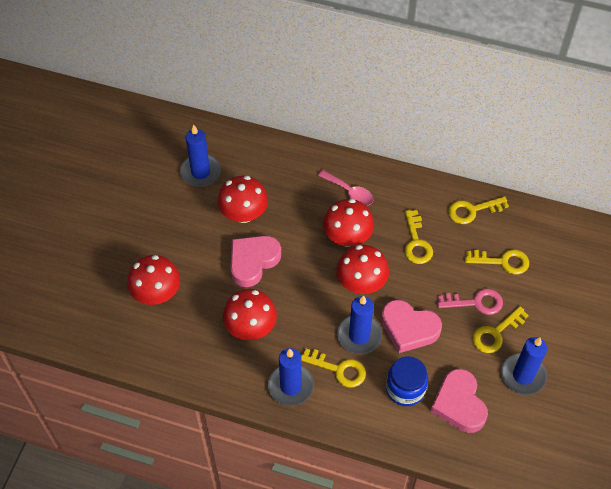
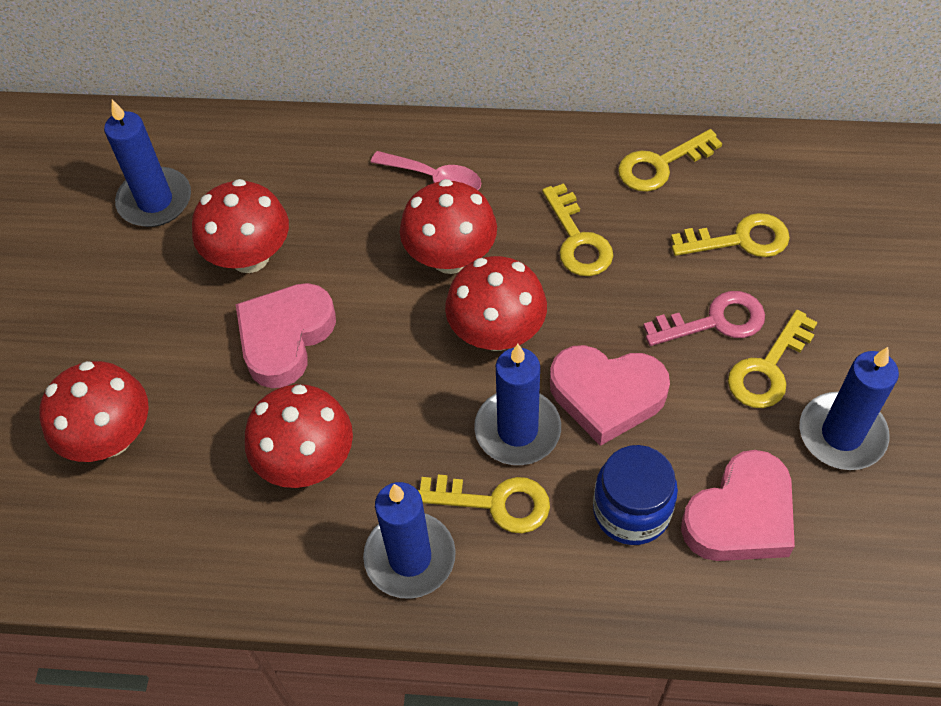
camera: 10 degrees left, 0 degrees up
pink heart [430,369,488,433] -> pink heart turned 105 degrees counterclockwise [681,450,795,561]

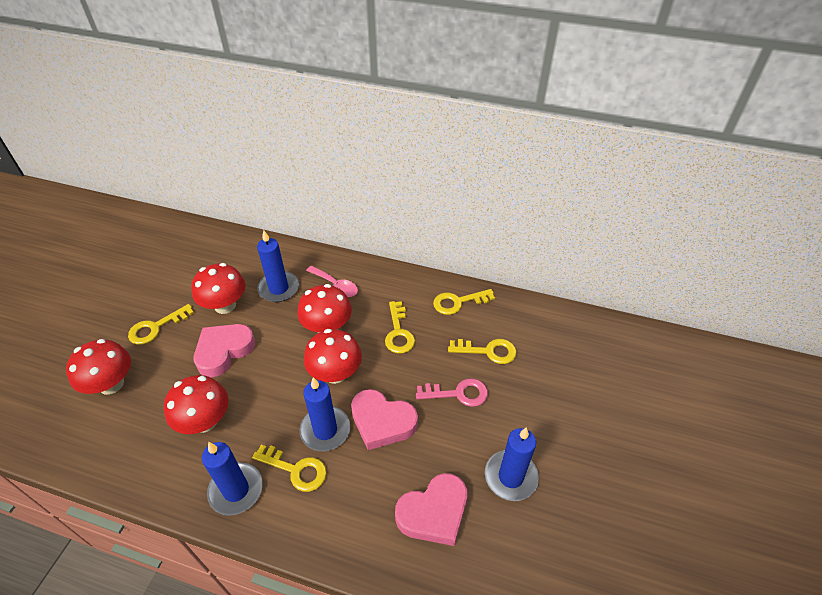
camera: 10 degrees right, 10 degrees down
blue candle [104,100,191,227] -> blue candle moved to [257,230,299,302]
blue jar [593,445,678,545] -> none
yellow key [728,310,818,408] -> yellow key moved to [128,304,194,345]

